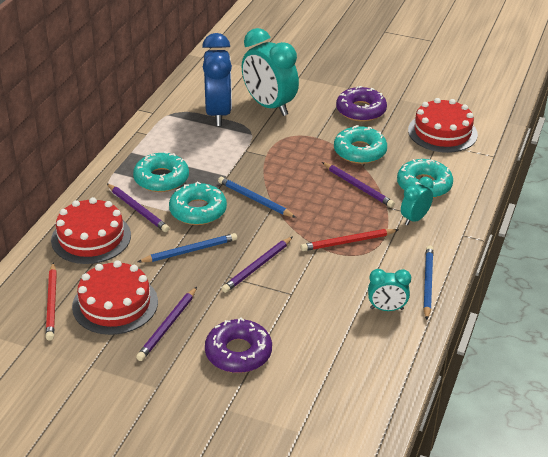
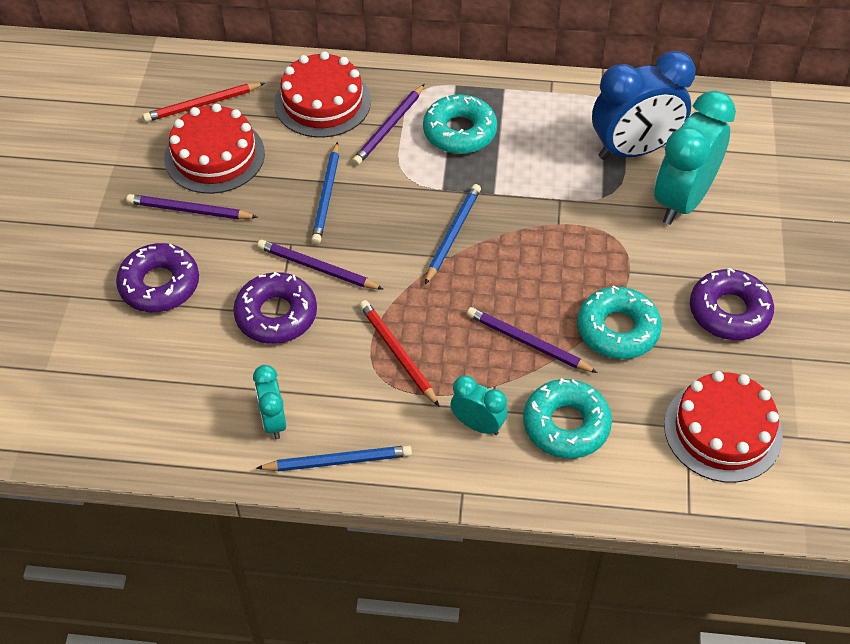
camera: 75 degrees right, 15 degrees up
blue pencil [138,233,237,262] -> blue pencil turned 45 degrees clockwise [311,142,339,244]
turquoise donut [169,182,227,225] -> none
purple pencil [322,162,395,208] -> purple pencil turned 90 degrees clockwise [467,307,598,373]
none -> purple donut [233,272,317,344]

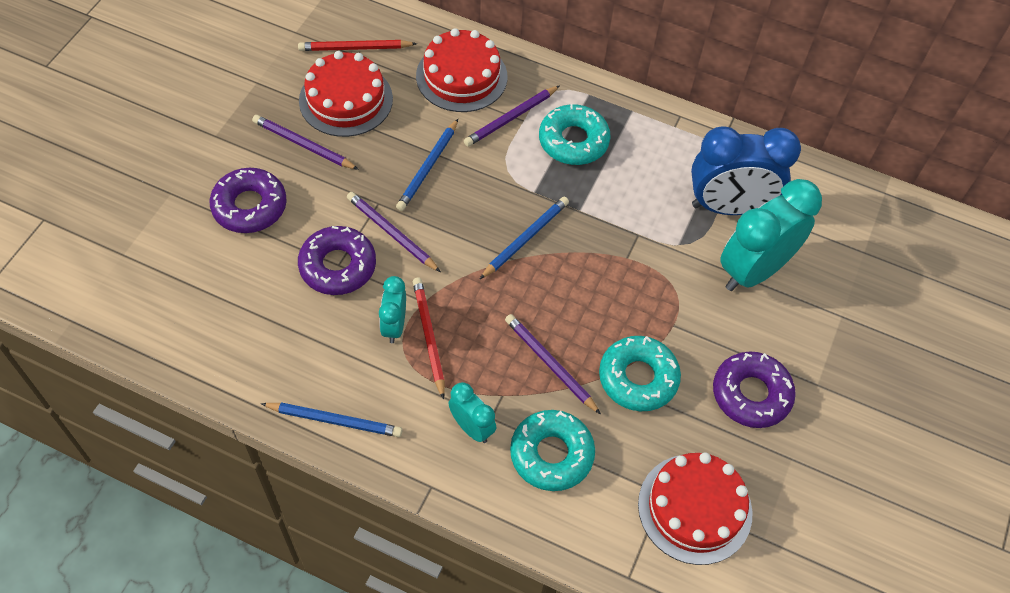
camera: 15 degrees right, 5 degrees up
turquoise clock [253,365,287,439] -> turquoise clock moved to [379,276,406,343]

